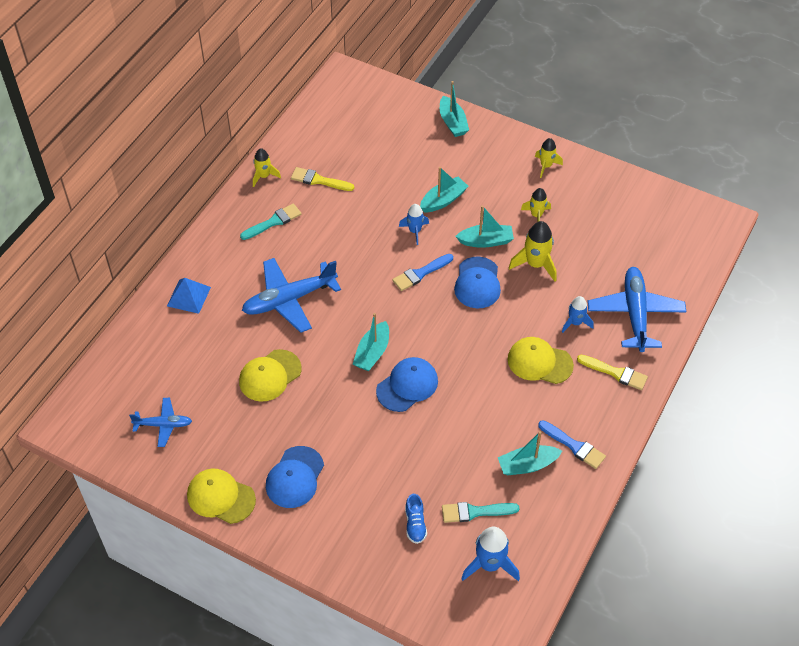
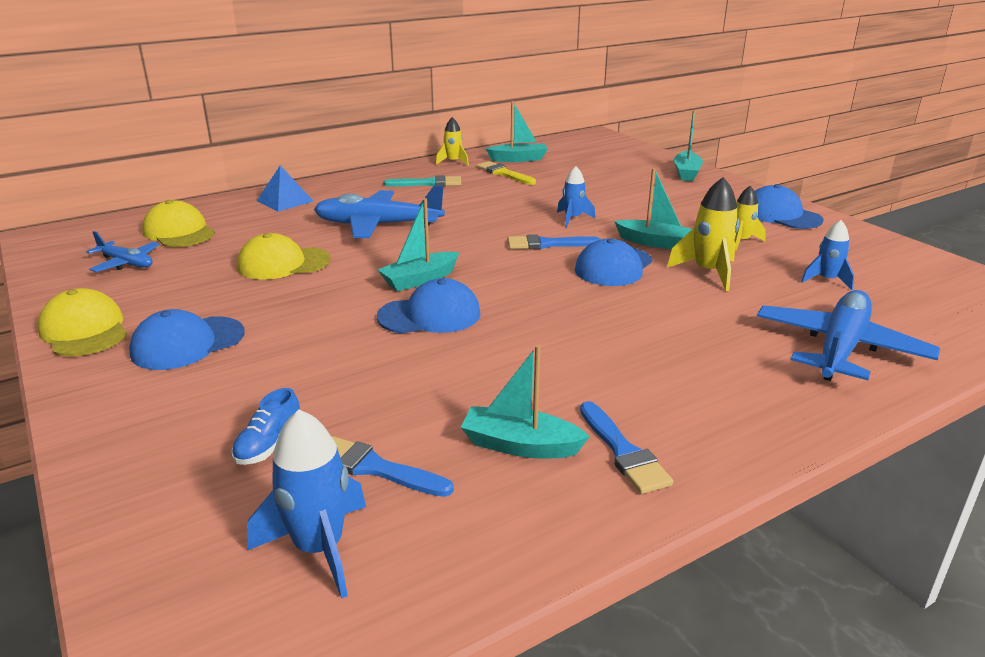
camera: 30 degrees right, 25 degrees down
turquoise boat [420,167,468,212] -> turquoise boat moved to [486,101,548,162]
turquoise brush [442,502,520,523] -> blue brush [331,436,454,497]
yellow cap [508,337,574,384] -> yellow cap moved to [142,200,215,247]
yellow rocket [535,138,563,178] -> blue cap [755,184,824,229]
blue rocket [562,296,594,333] -> blue rocket moved to [801,220,854,290]
yellow brush [577,355,648,390] -> none

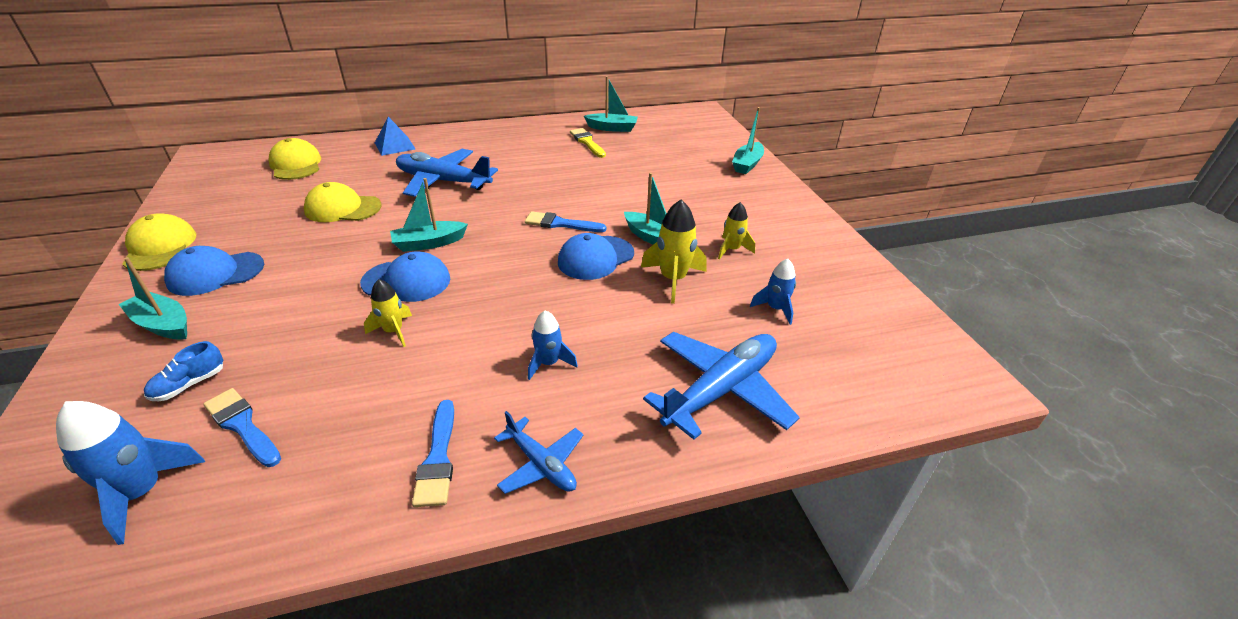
camera: 15 degrees right, 10 degrees up
blue plane [86,231,160,272] -> blue plane moved to [494,411,584,494]
turquoise brush [383,175,461,187] -> none
yellow rocket [435,117,469,166] -> yellow rocket moved to [364,279,412,347]
turquoise boat [460,345,590,459] -> turquoise boat moved to [119,257,187,339]
blue rocket [557,166,595,227] -> blue rocket moved to [528,310,578,380]
blue cap [755,184,824,229] -> none

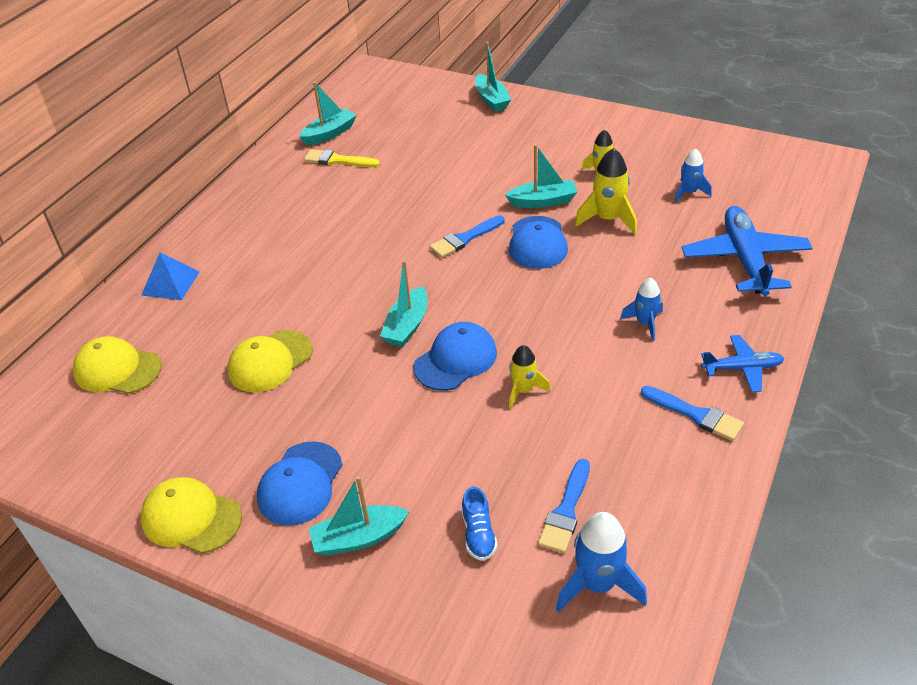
camera: 45 degrees left, 5 degrees up
blue brush [203,388,281,467] -> blue brush turned 60 degrees counterclockwise [538,459,590,553]
blue plane [396,149,498,197] -> none

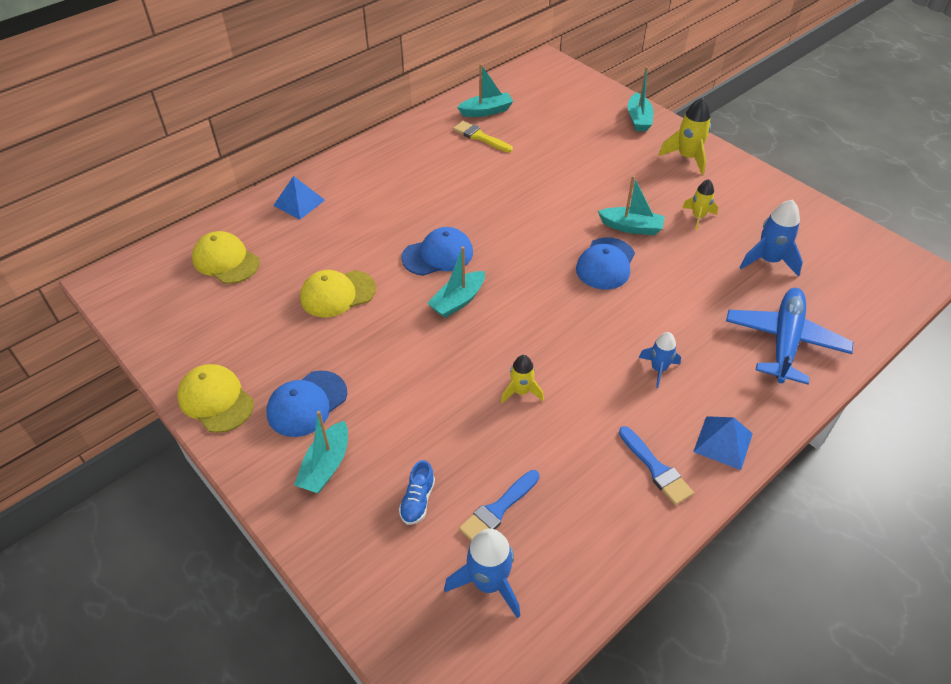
camera: 20 degrees right, 5 degrees up
turquoise boat [309,476,409,556] -> turquoise boat turned 75 degrees counterclockwise [294,411,348,493]
blue cap [413,322,497,391] -> blue cap moved to [401,227,473,276]
blue brush [430,215,504,258] -> none
yellow rocket [575,148,637,235] -> yellow rocket moved to [659,97,711,175]
blue rocket [675,149,712,203] -> blue rocket [739,200,803,277], size x1.56
blue plane [701,335,784,392] -> blue pyramid [693,416,753,470]

